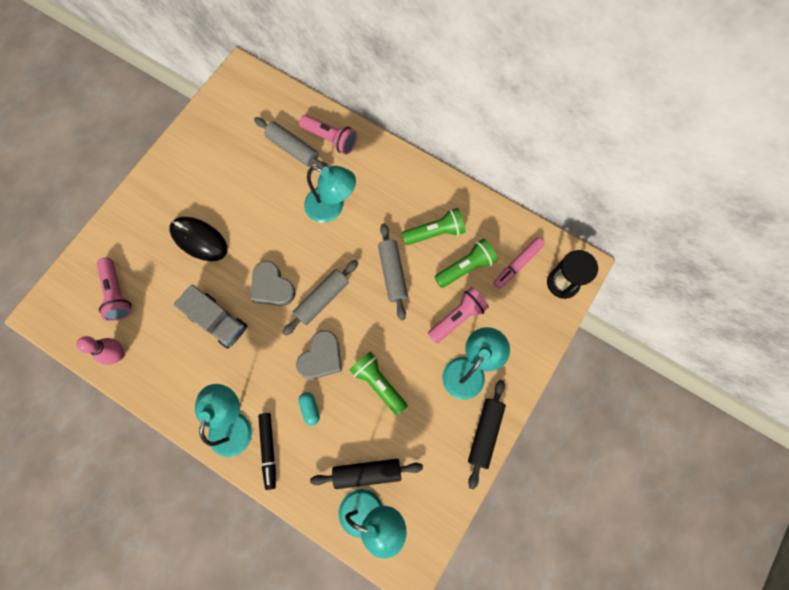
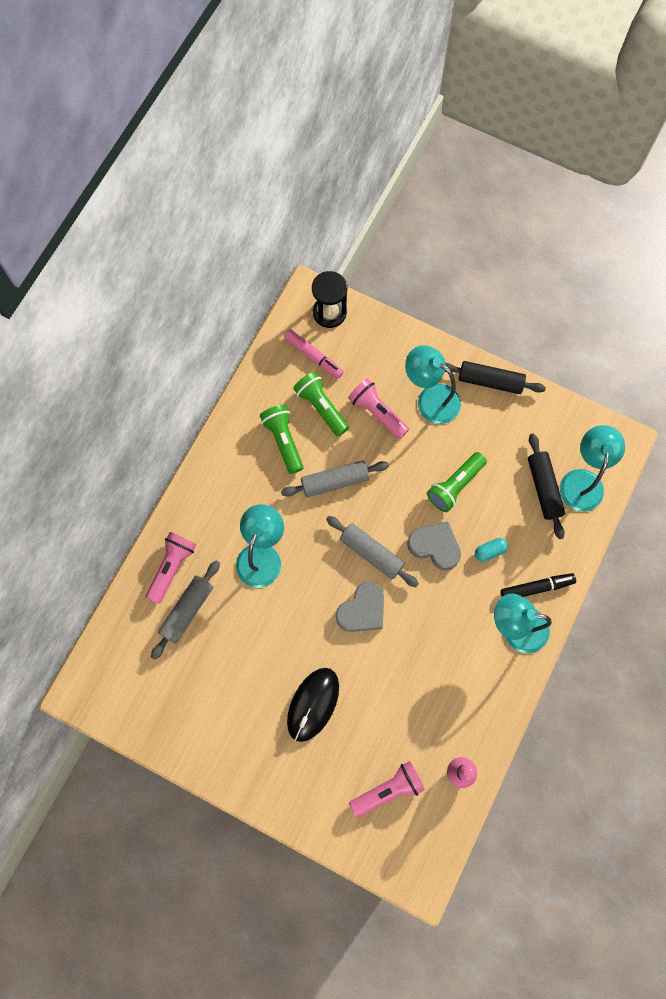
camera: 95 degrees left, 0 degrees up
grey truck [174,284,247,349] -> none

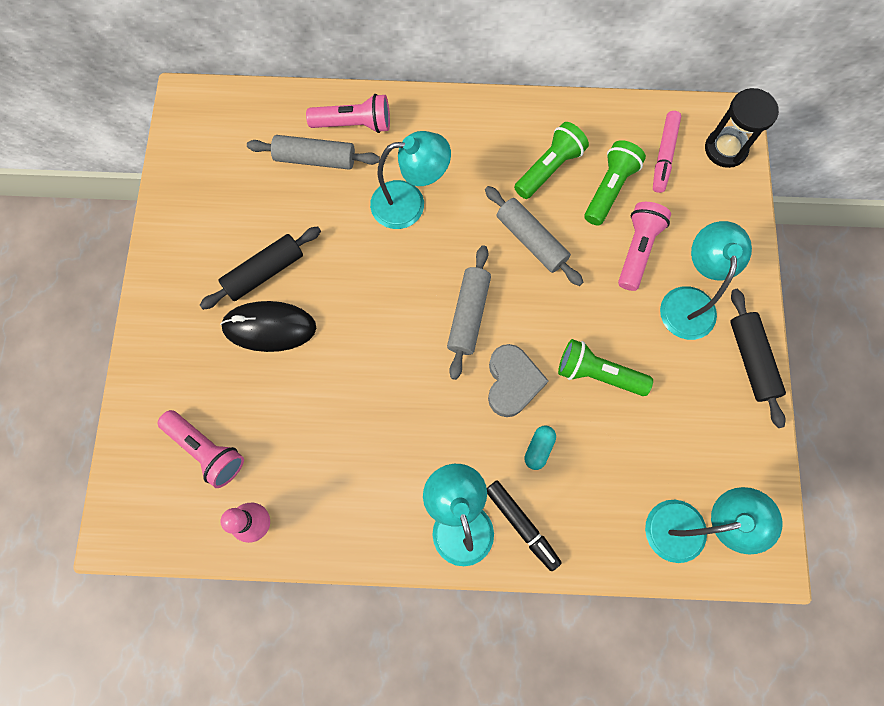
camera: 65 degrees right, 0 degrees up
grey heart [336,581,384,632] -> none
turquoise capsule [475,538,508,562] -> turquoise capsule turned 75 degrees clockwise [524,426,556,470]
black rolling pin [528,433,565,539] -> black rolling pin moved to [200,227,321,310]

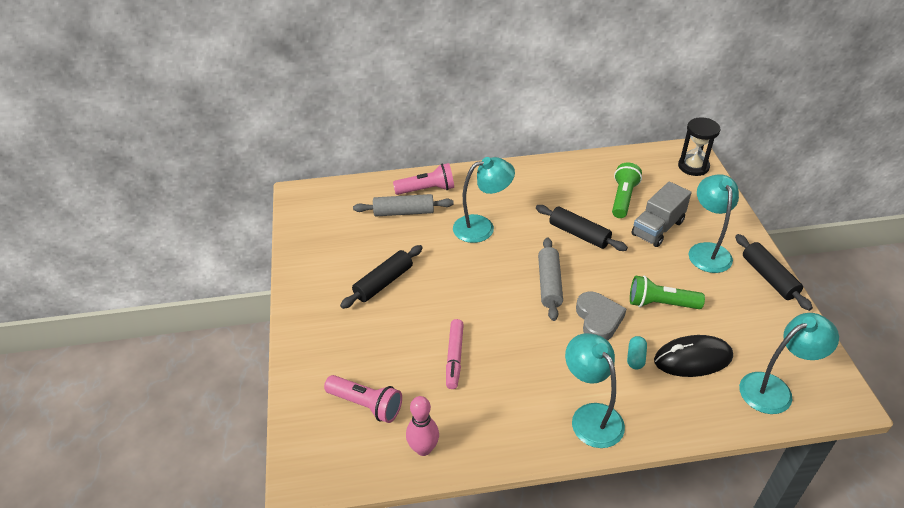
camera: 10 degrees left, 30 degrees down
black mouse [220,301,316,352] -> black mouse moved to [654,335,733,377]
grey rolling pin [485,186,583,286] -> black rolling pin [536,205,628,251]
black marker [487,480,562,571] -> none
green flashlight [514,122,589,199] -> none
pink flashlight [618,202,671,291] -> grey truck [631,181,691,247]
pink marker [653,111,681,193] -> pink marker moved to [446,319,464,389]

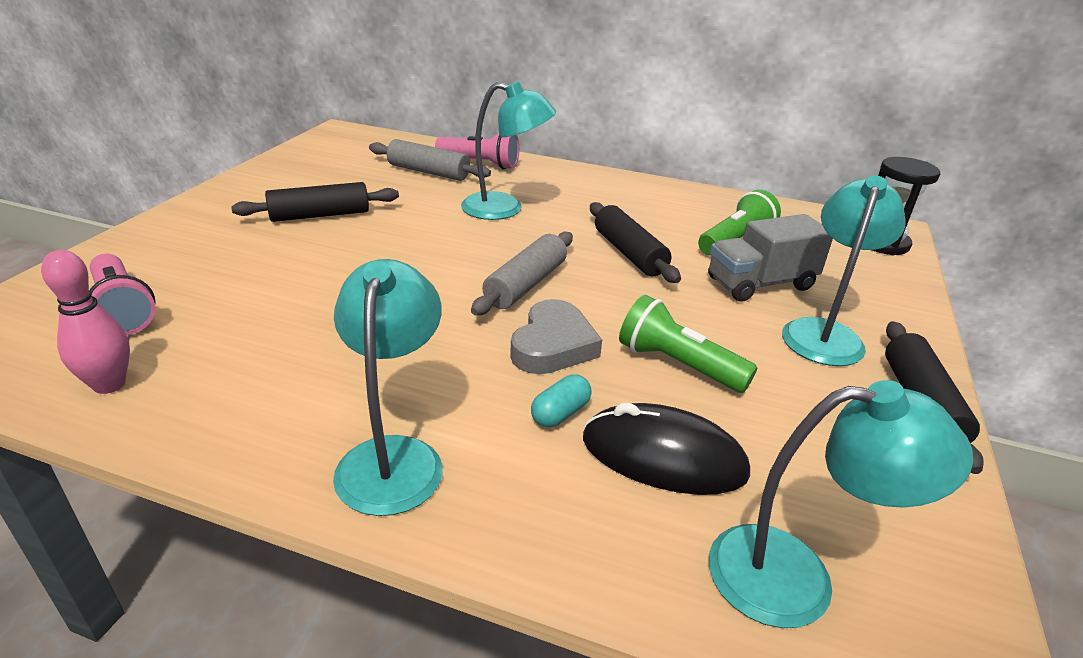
camera: 25 degrees right, 10 degrees down
pink marker [446,319,464,389] -> none

